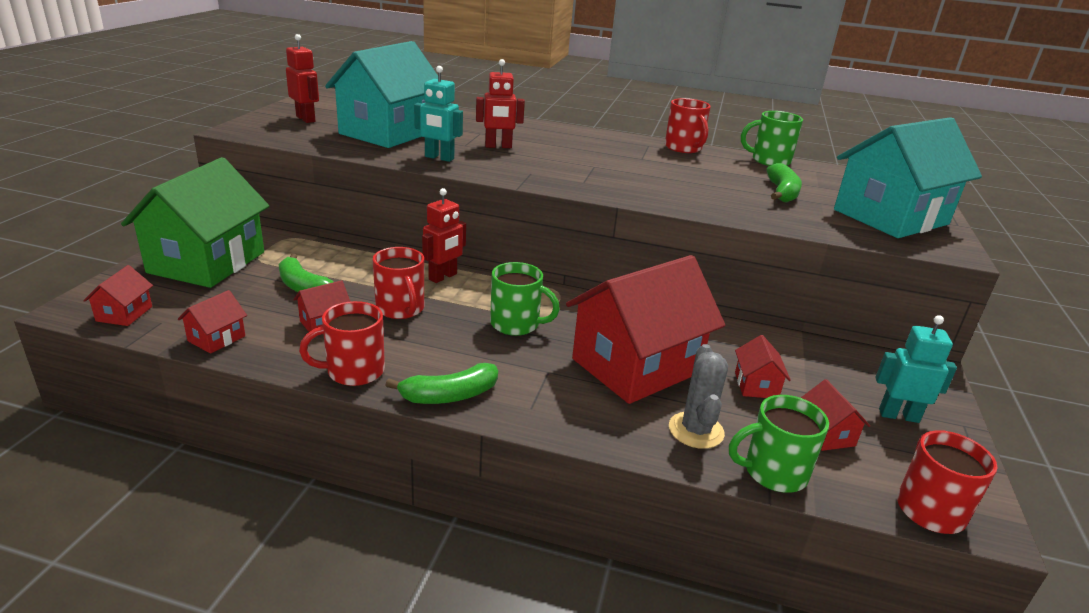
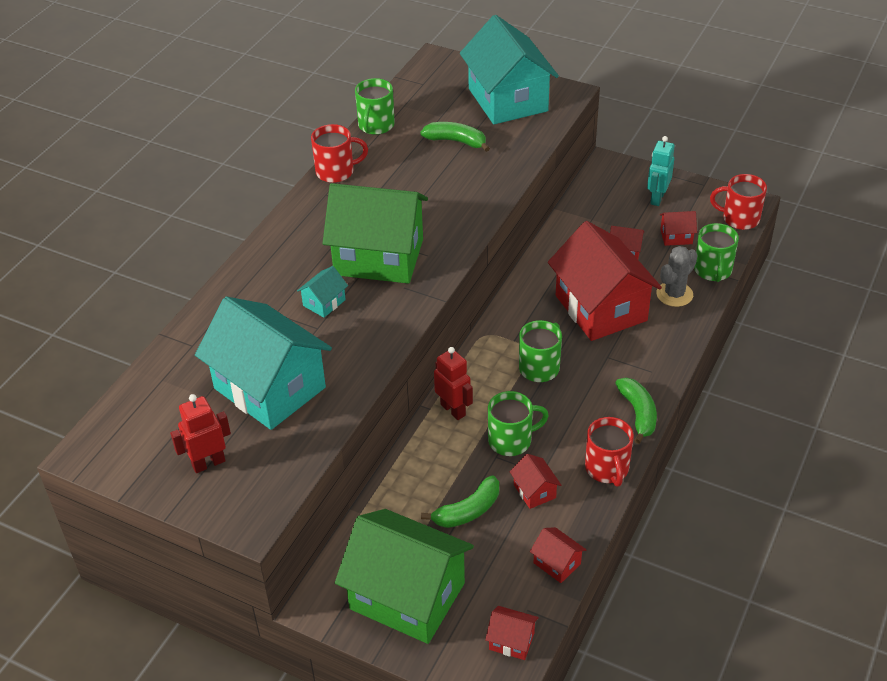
camera: 75 degrees left, 15 degrees up
red mug [373,247,424,319] -> green mug [488,391,549,456]
turquoise robot [414,66,463,162] -> none
red robot [476,59,525,148] -> turquoise house [297,266,348,318]
grey cactus [669,344,728,449] -> grey cactus turned 60 degrees counterclockwise [656,246,698,307]
none -> green house [323,183,428,284]

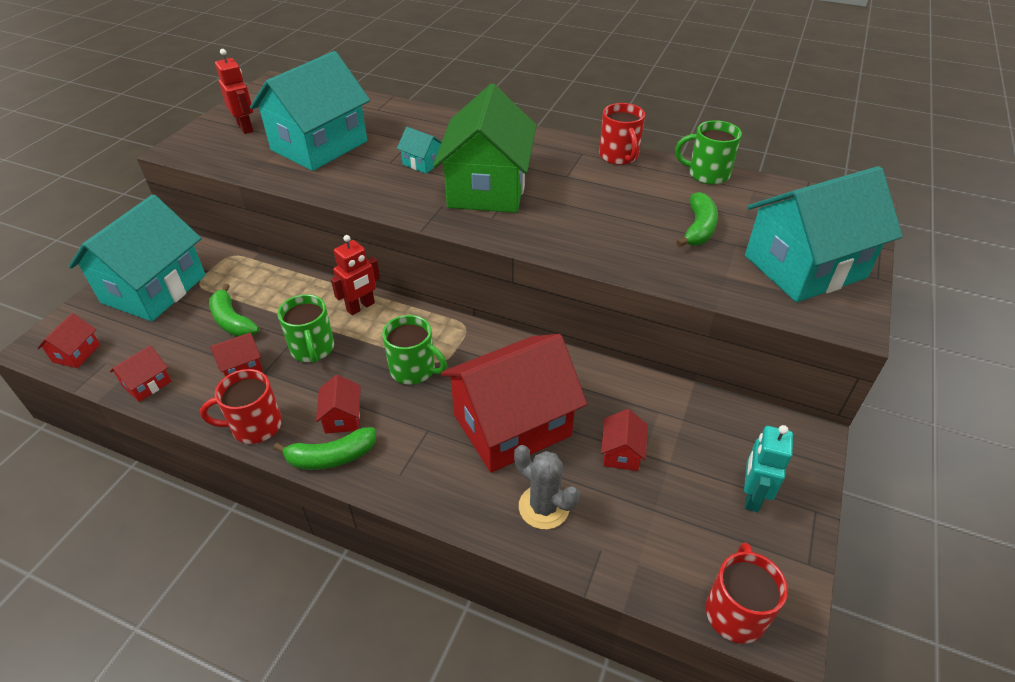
camera: 85 degrees right, 0 degrees up
green house [335,509,474,644] -> turquoise house [69,195,206,321]
turquoise robot [647,136,675,206] -> turquoise robot turned 90 degrees counterclockwise [744,425,793,512]
red house [660,211,697,246] -> red house moved to [316,375,361,434]
green mug [694,223,739,282] -> none

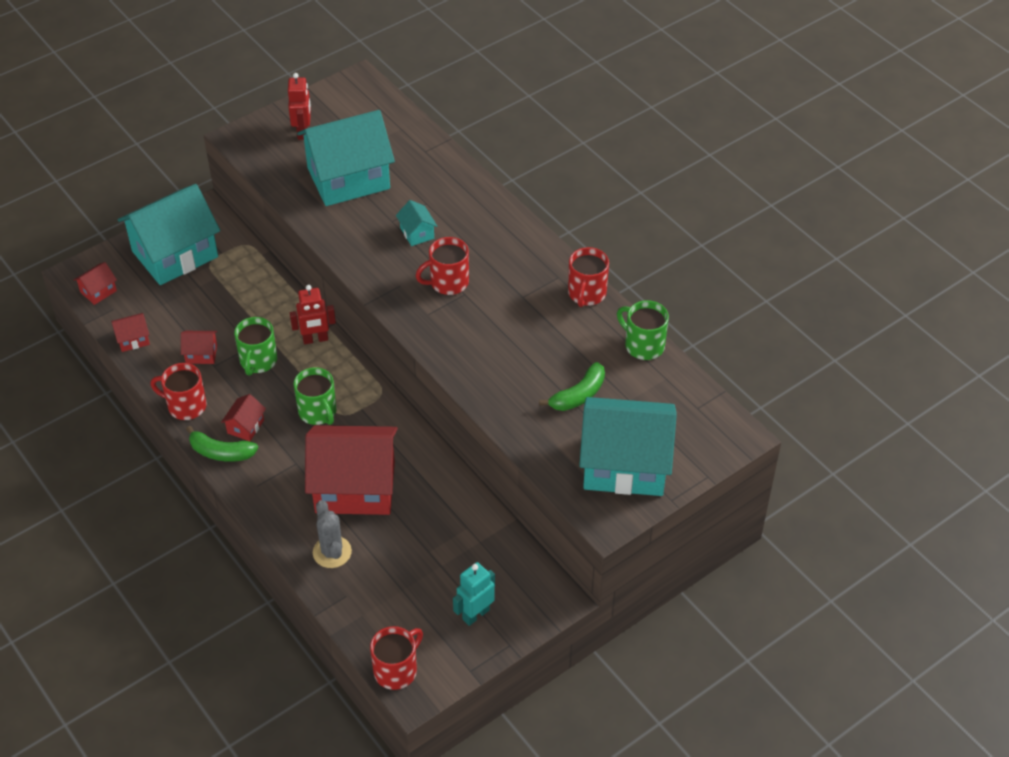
camera: 30 degrees right, 5 degrees up
green banana [209,284,259,337] -> none
green house [433,84,537,213] -> red mug [416,237,469,295]
red house [601,409,647,471] -> none

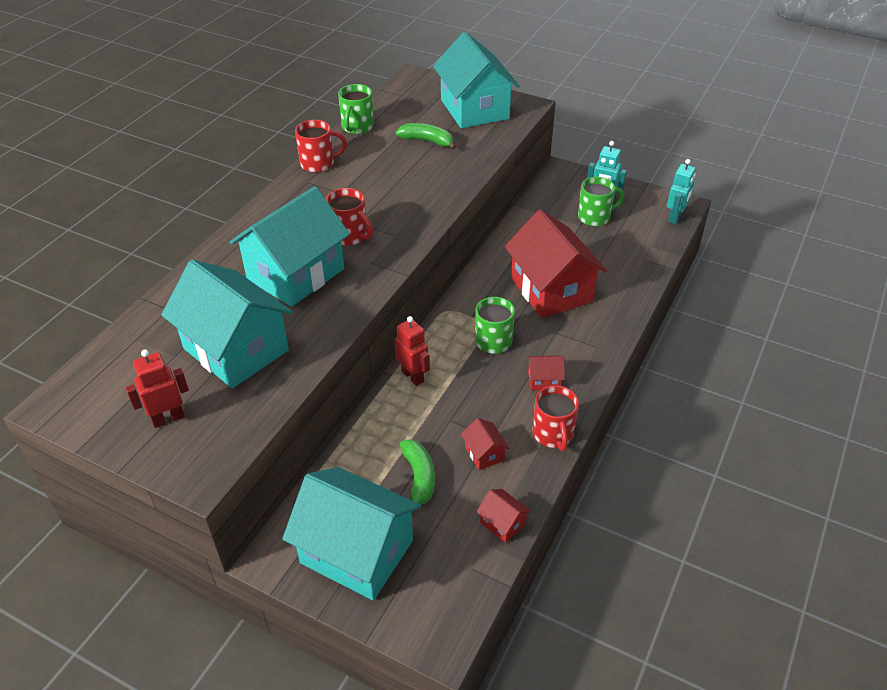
camera: 115 degrees left, 5 degrees down
red house [74,262,117,305] -> none
green banana [186,426,258,462] -> green banana moved to [400,439,435,512]
green mug [234,317,277,376] -> green mug moved to [578,177,624,226]
grey cactus [313,500,352,568] -> none
red mug [370,626,423,690] -> turquoise robot [667,159,696,224]
turquoise house [396,200,437,246] -> turquoise house [230,186,350,307], size x2.45

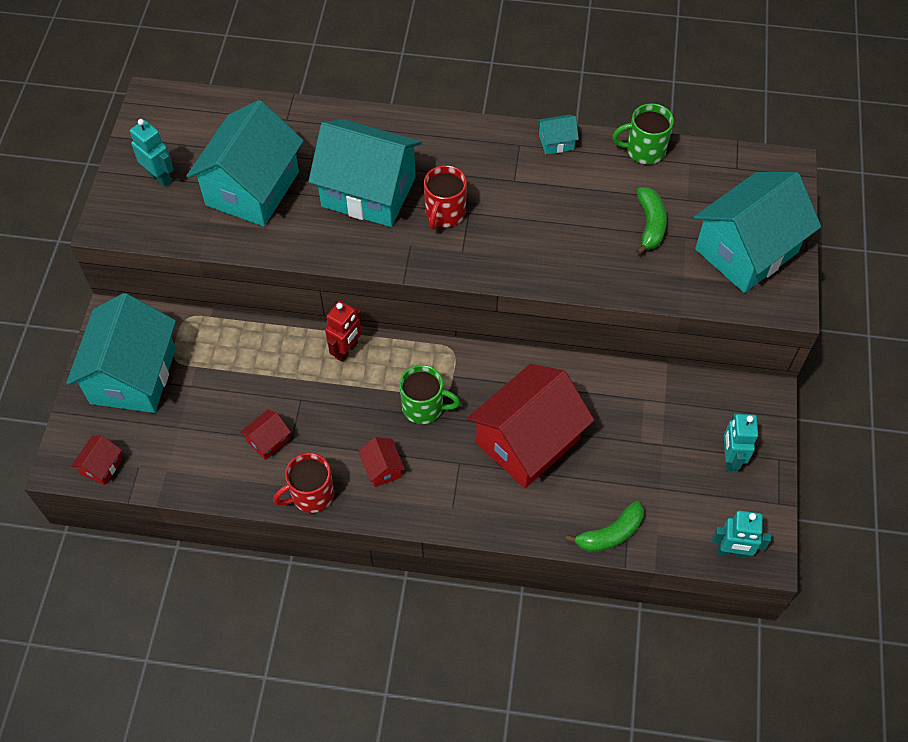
camera: 70 degrees right, 15 degrees up
red robot [126,349,189,428] -> turquoise robot [130,119,174,187]
red mug [295,120,347,172] -> turquoise house [537,115,579,155]
green banana [400,439,435,512] -> green banana moved to [565,501,644,552]
red house [476,489,531,543] -> red house moved to [71,435,122,485]
green mug [578,177,624,226] -> none

